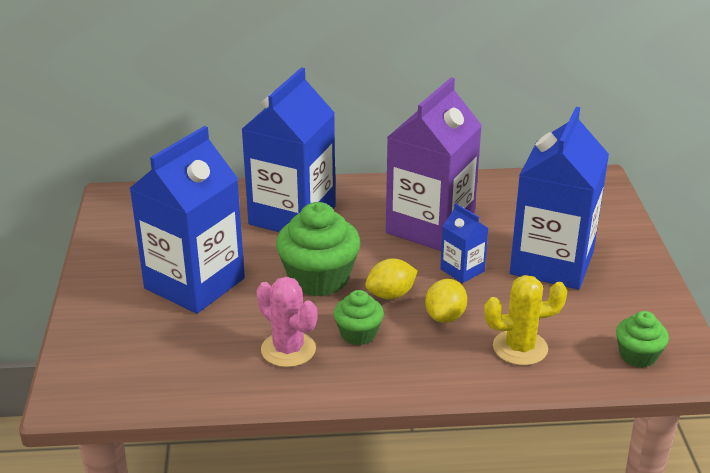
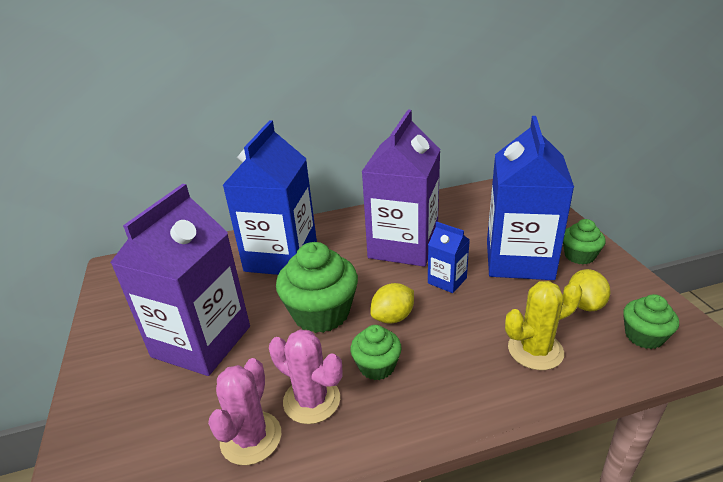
camera: 10 degrees left, 0 degrees up
blue carton [129,126,245,314] -> purple carton [110,184,250,376]
yellow lemon [425,279,467,323] -> yellow lemon moved to [569,269,610,311]
none -> pink cactus [208,358,281,465]
none -> green cupcake [563,219,606,264]

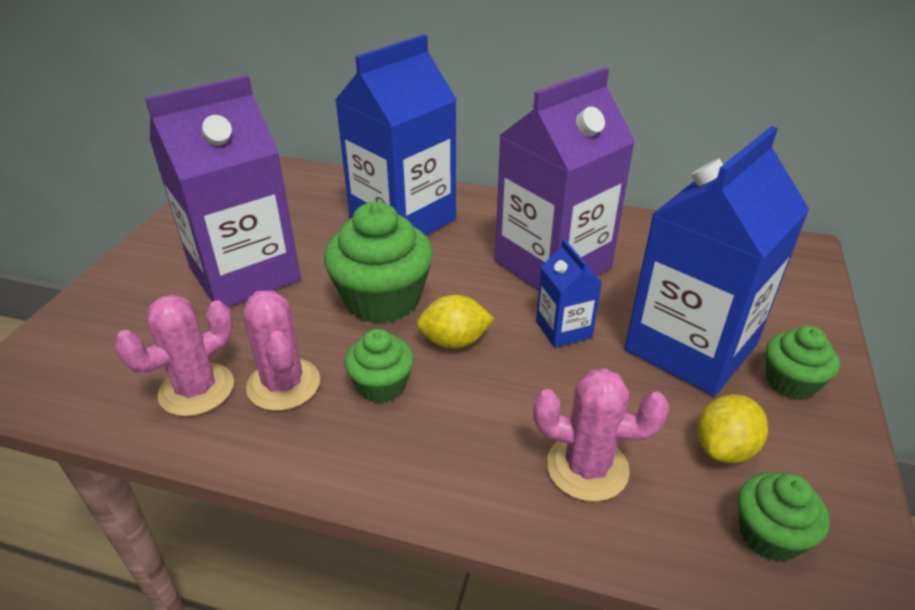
camera: 30 degrees right, 5 degrees up
yellow cactus [505,281,582,370] -> pink cactus [533,368,669,502]

